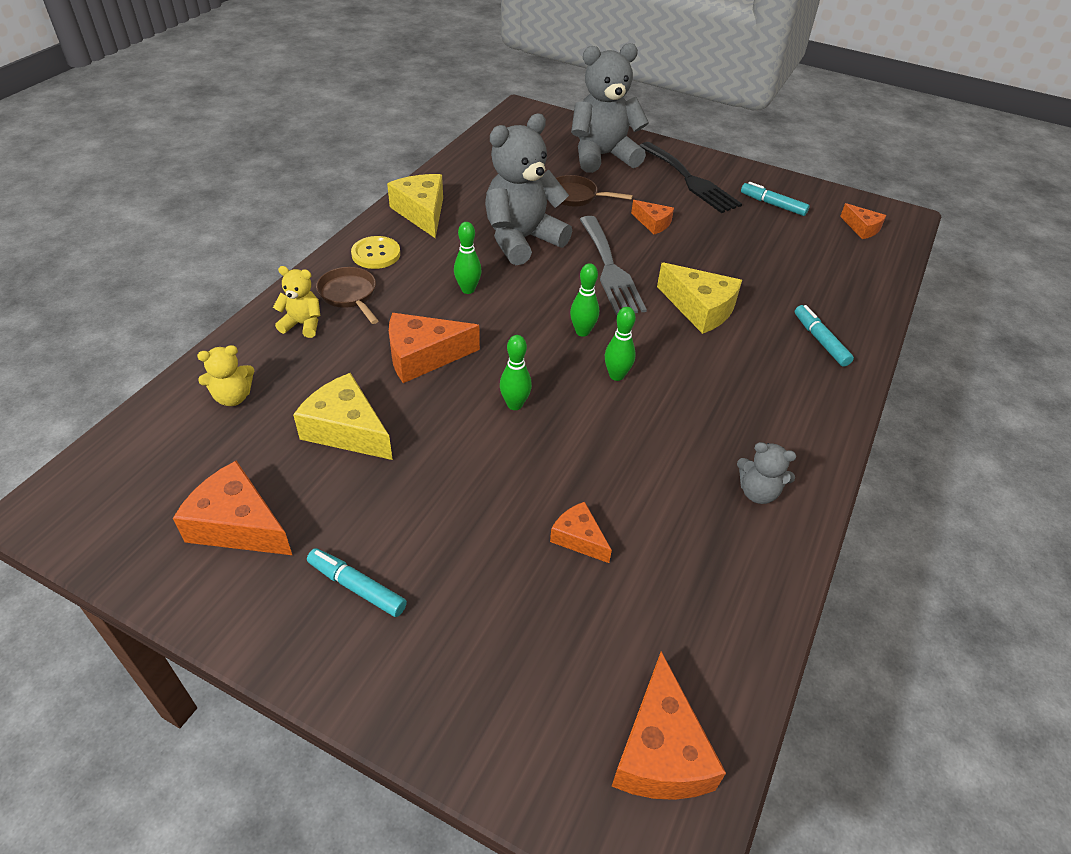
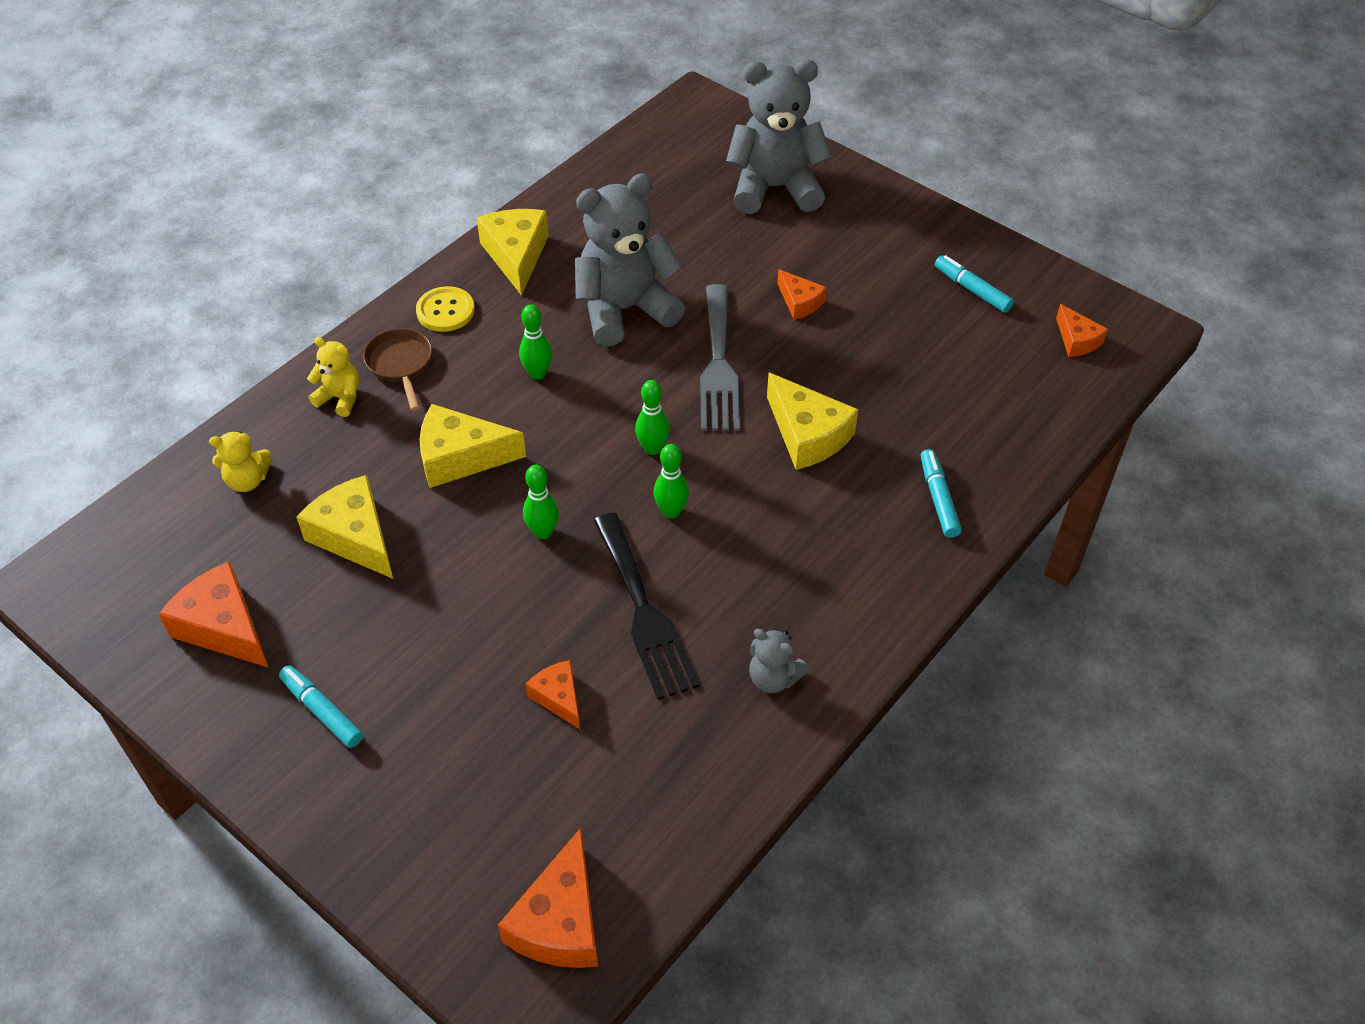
camera: 15 degrees right, 5 degrees up
orange cheese [389,313,480,383] -> yellow cheese [420,404,526,488]
brown pan [556,175,633,207] -> none
black fork [639,142,742,213] -> black fork moved to [593,513,699,700]

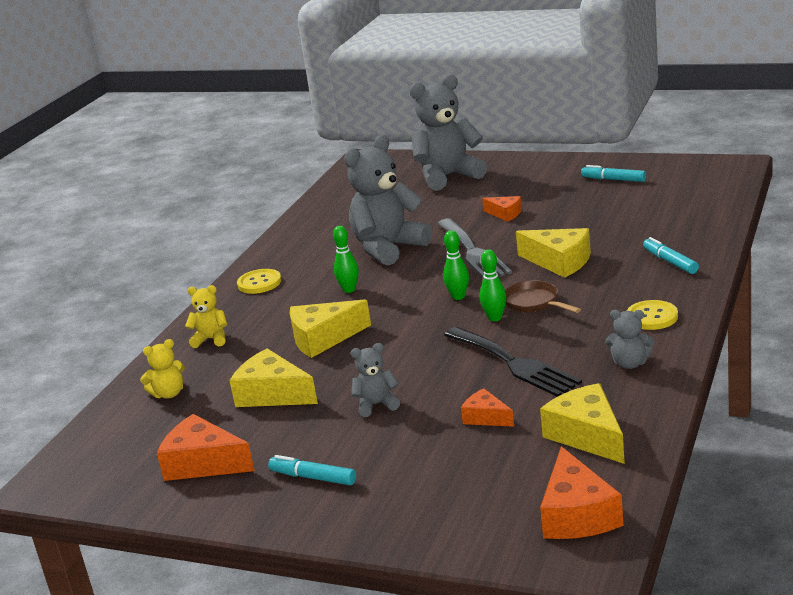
camera: 15 degrees left, 25 degrees down
brown pan [363,328,432,411] -> brown pan moved to [505,280,581,313]
yellow cheese [476,209,549,296] -> yellow cheese moved to [540,383,625,464]
green bowling pin [523,465,559,539] -> none
orange cheese [1056,304,1108,357] -> none
none -> grey teddy bear [351,343,400,417]
none -> yellow button [627,300,678,330]

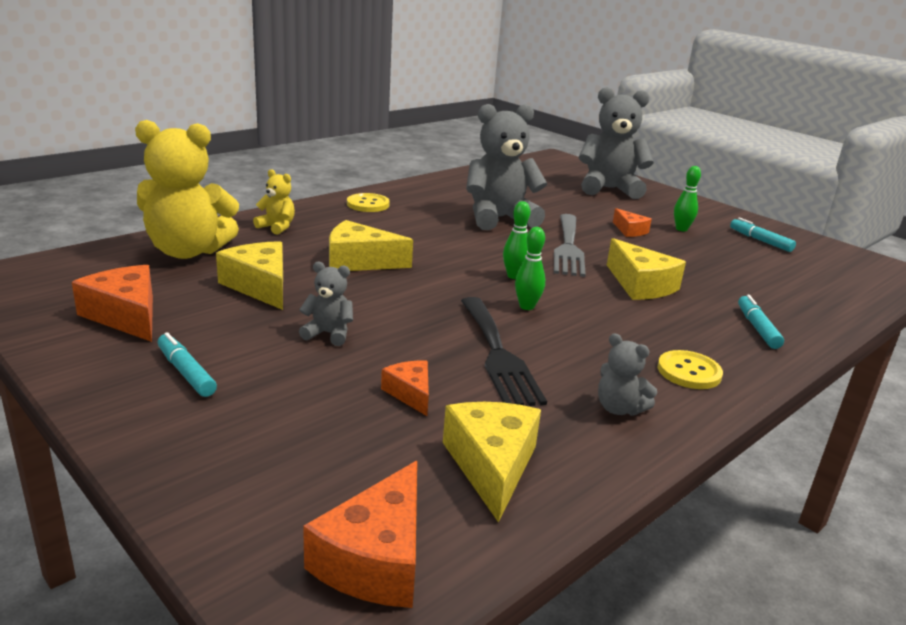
camera: 20 degrees right, 0 degrees up
yellow teddy bear [140,339,185,398] -> yellow teddy bear [135,120,239,259], size x2.15
green bowling pin [333,226,359,293] -> green bowling pin moved to [674,166,701,232]
brown pan [505,280,581,313] -> none

